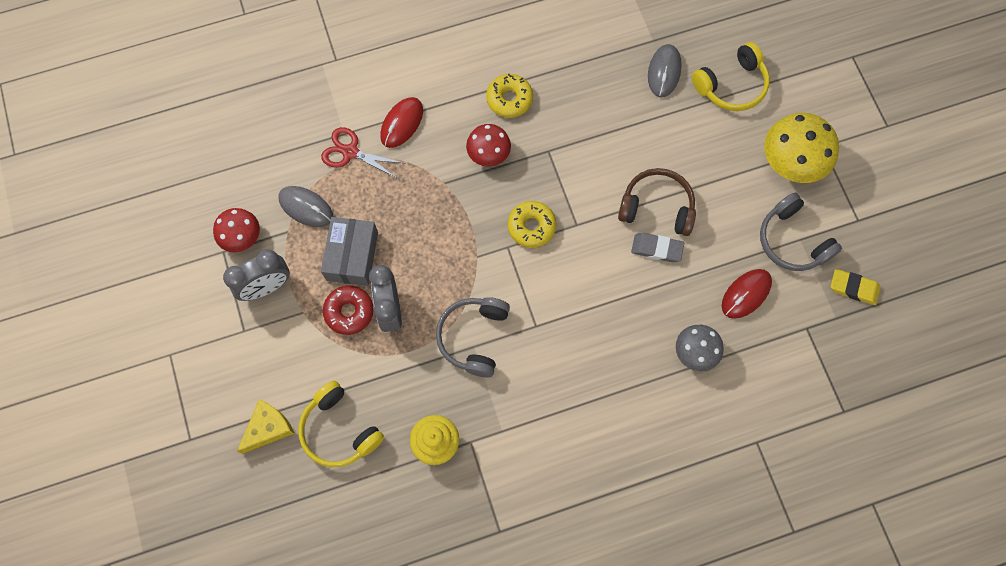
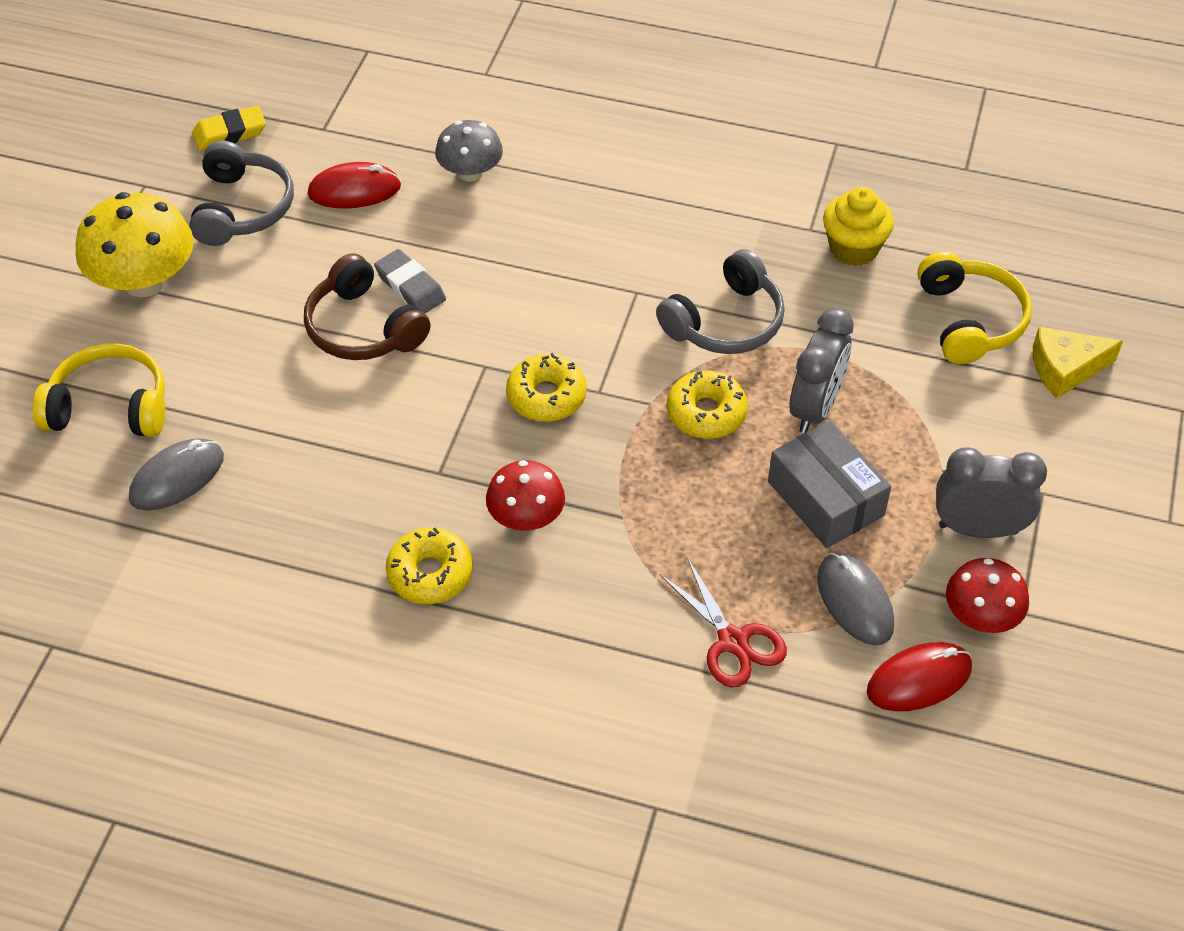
camera: 145 degrees left, 20 degrees down
grey box [321,217,378,286] -> grey box turned 75 degrees counterclockwise [768,420,891,548]
red donut [323,285,374,335] -> none
red mouse [380,97,423,148] -> red mouse moved to [867,642,972,711]
yellow eraser [831,269,881,305] -> yellow eraser turned 75 degrees counterclockwise [192,106,266,151]
none -> yellow donut [667,371,748,439]

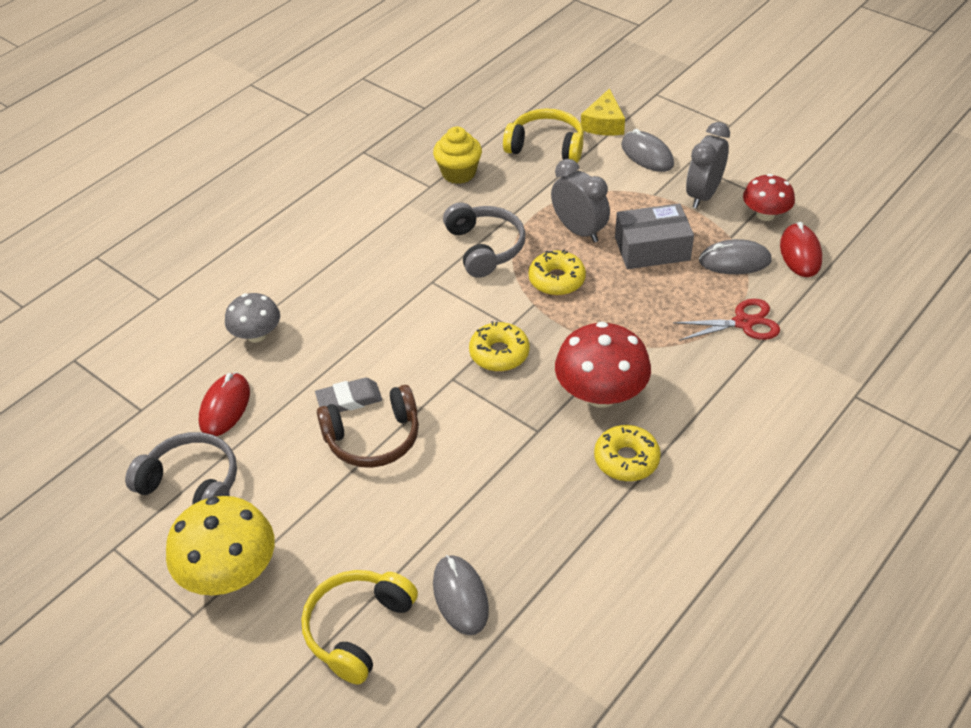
camera: 65 degrees left, 5 degrees down
yellow eraser [192,106,266,151] -> none
red mushroom [486,460,565,531] -> red mushroom [555,322,651,408], size x1.62
none -> grey mouse [621,129,674,172]

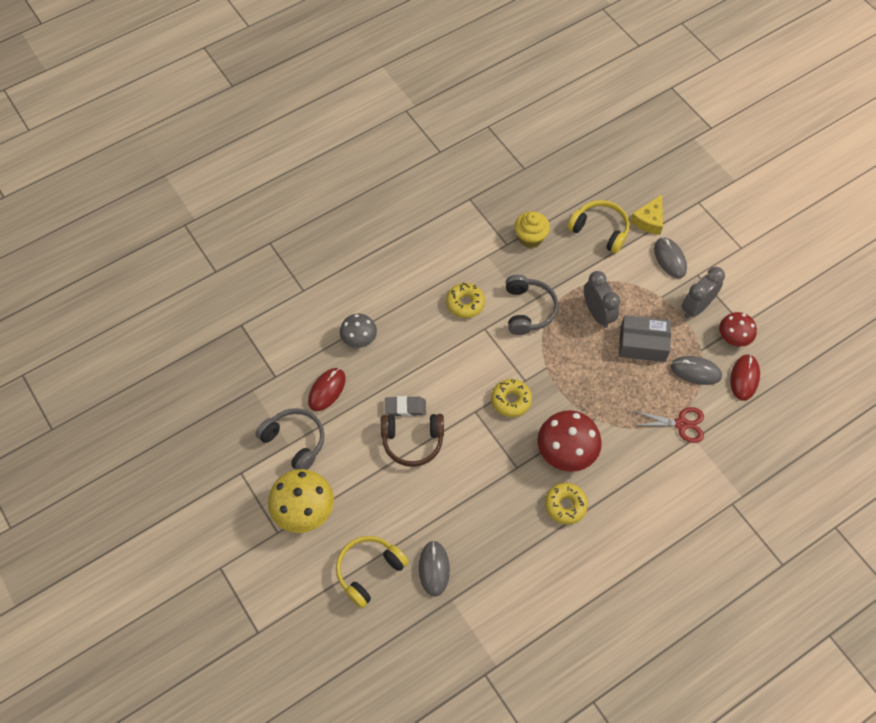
camera: 15 degrees right, 15 degrees up
yellow donut [529,249,586,295] -> yellow donut moved to [446,282,485,318]

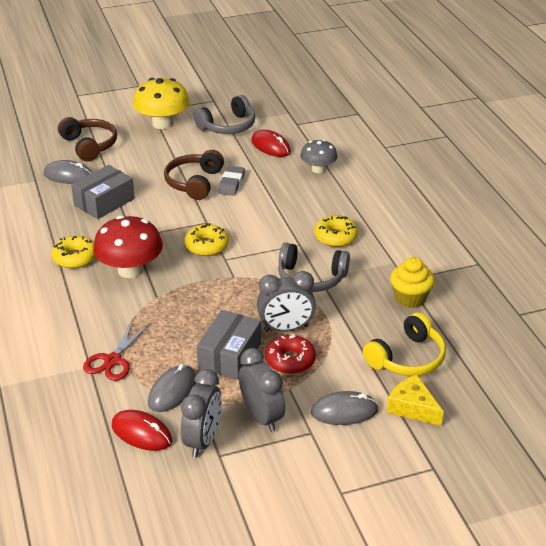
camera: 105 degrees right, 25 degrees down
yellow headphones [336,536,409,608] -> brown headphones [58,117,117,161]
red mushroom [719,312,757,347] -> grey clock [181,369,222,458]
none -> grey box [71,165,135,219]
none -> red donut [265,334,316,374]

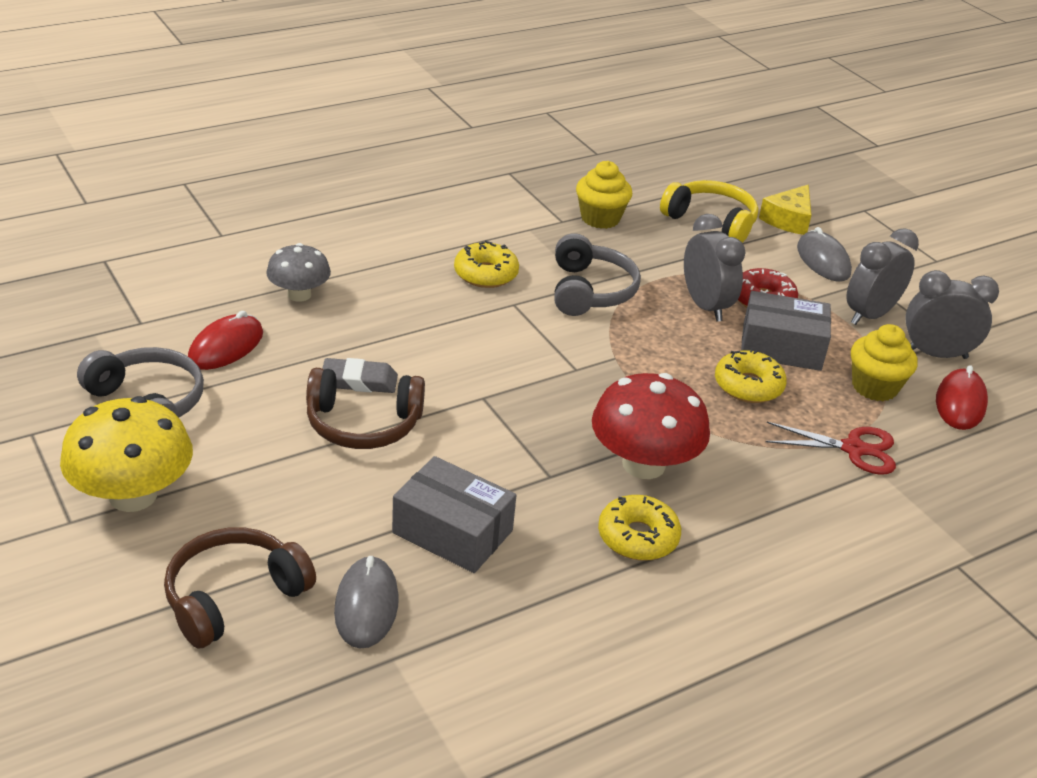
camera: 105 degrees left, 0 degrees up
grey mouse [148,364,196,412] -> yellow cupcake [851,324,918,401]
yellow donut [185,223,229,256] -> yellow donut moved to [715,348,787,403]

